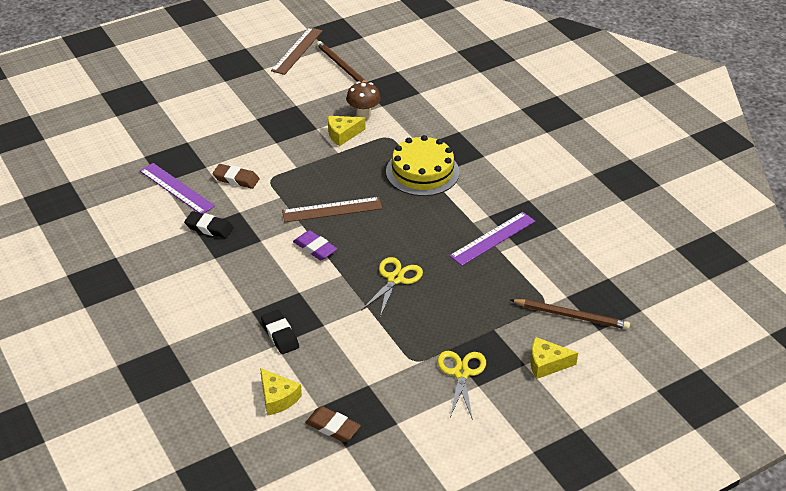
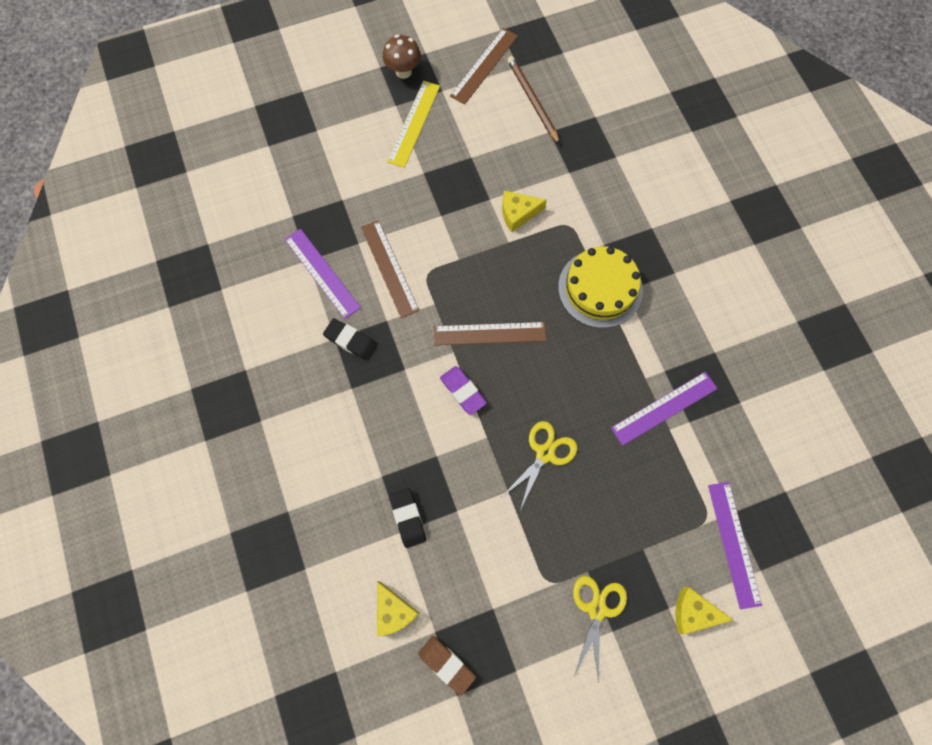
camera: 10 degrees right, 30 degrees up
brown eraser [212,164,260,189] -> brown ruler [361,220,419,318]
brown mushroom [346,81,381,119] -> brown mushroom moved to [383,35,421,79]
brown pencil [511,299,630,330] -> purple ruler [708,482,762,609]
none -> yellow ruler [387,81,440,168]

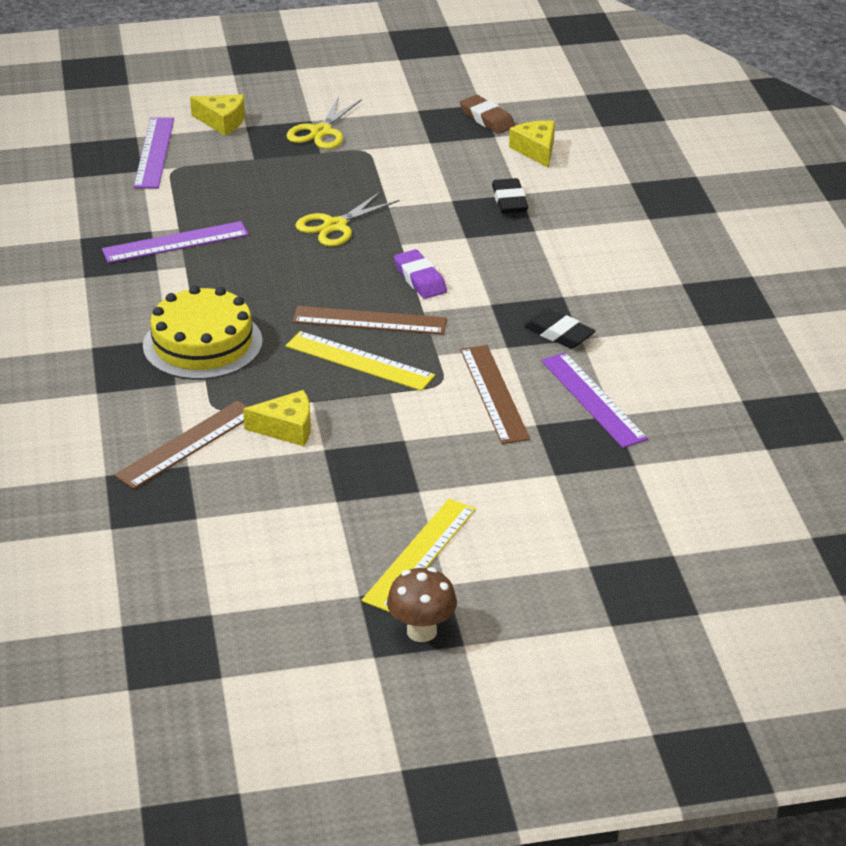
camera: 170 degrees left, 35 degrees down
brown ruler [450,28,518,105] -> brown ruler moved to [114,401,248,489]
brown pencil [507,56,560,145] -> none
none -> yellow ruler [286,331,435,391]

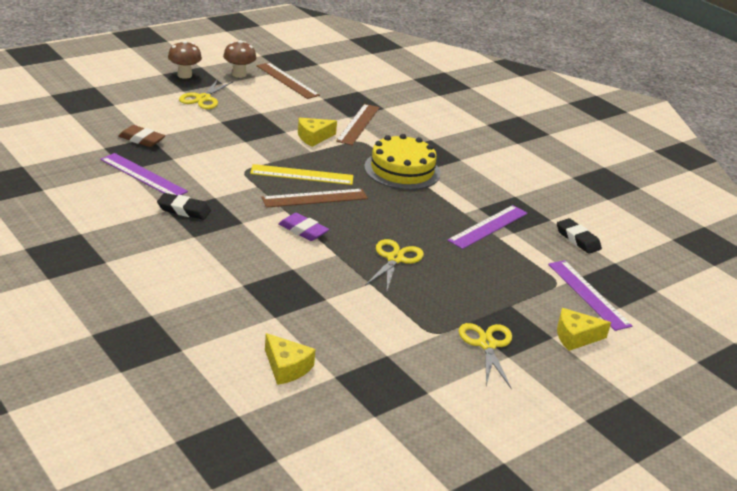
camera: 150 degrees right, 5 degrees down
yellow ruler [362,499,476,612] -> yellow scissors [179,79,233,109]
brown eraser [460,95,515,134] -> brown eraser moved to [118,125,165,147]
brown ruler [460,345,530,444] -> brown ruler moved to [256,63,320,99]
black eraser [492,178,528,214] -> black eraser moved to [557,218,602,254]
none -> brown mushroom [223,40,256,78]

